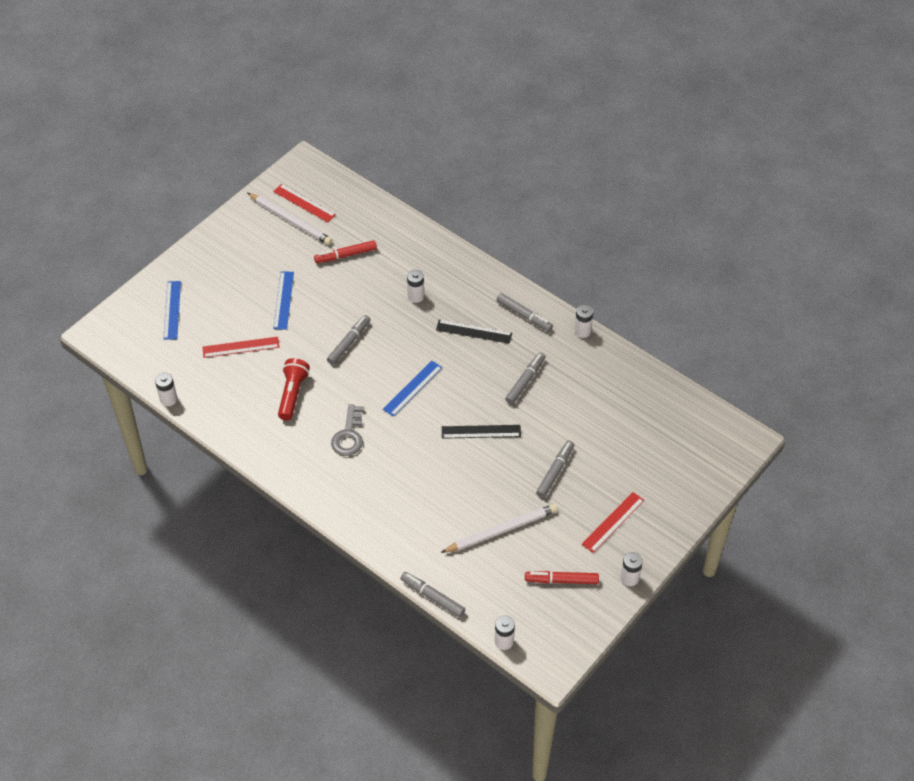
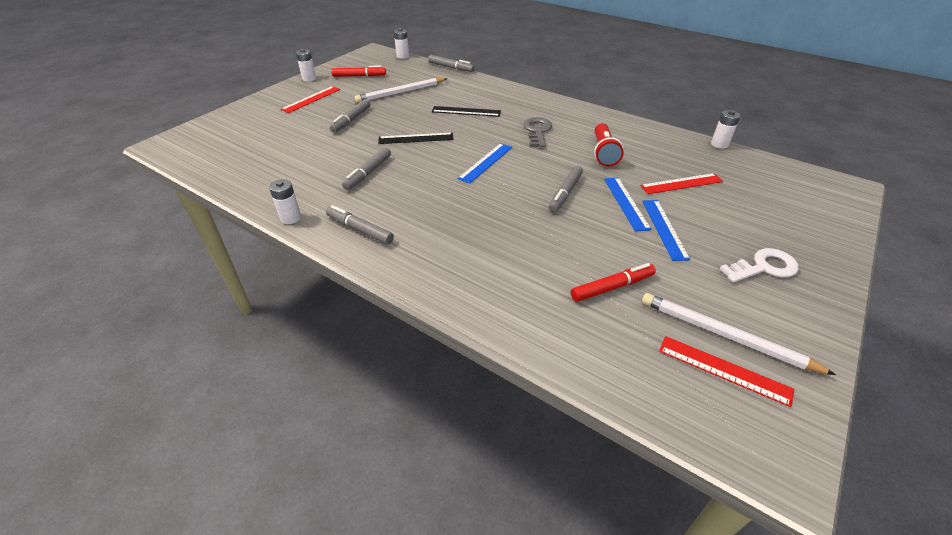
camera: 175 degrees right, 10 degrees down
blue ruler [163,281,181,340] -> blue ruler moved to [604,177,651,232]
white battery [407,270,424,303] -> none
black ruler [436,320,512,344] -> black ruler moved to [432,106,501,117]
none -> white key [720,248,799,283]

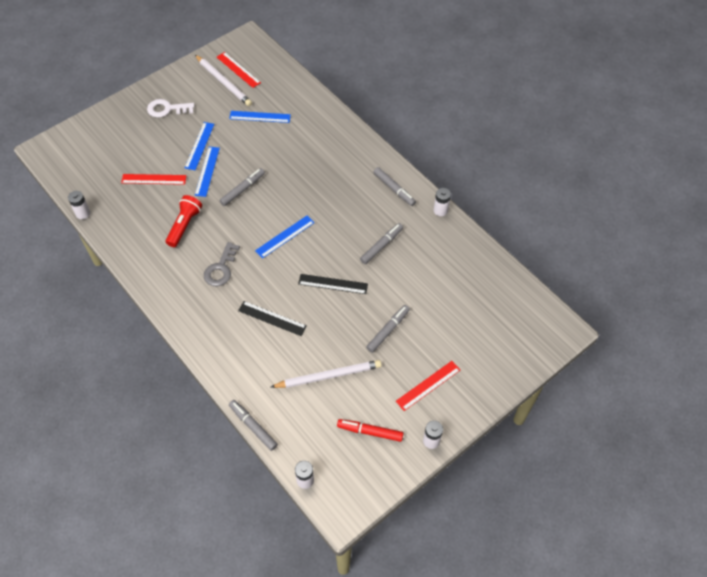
camera: 165 degrees left, 15 degrees up
red marker [571,263,656,302] -> blue ruler [229,111,291,123]

